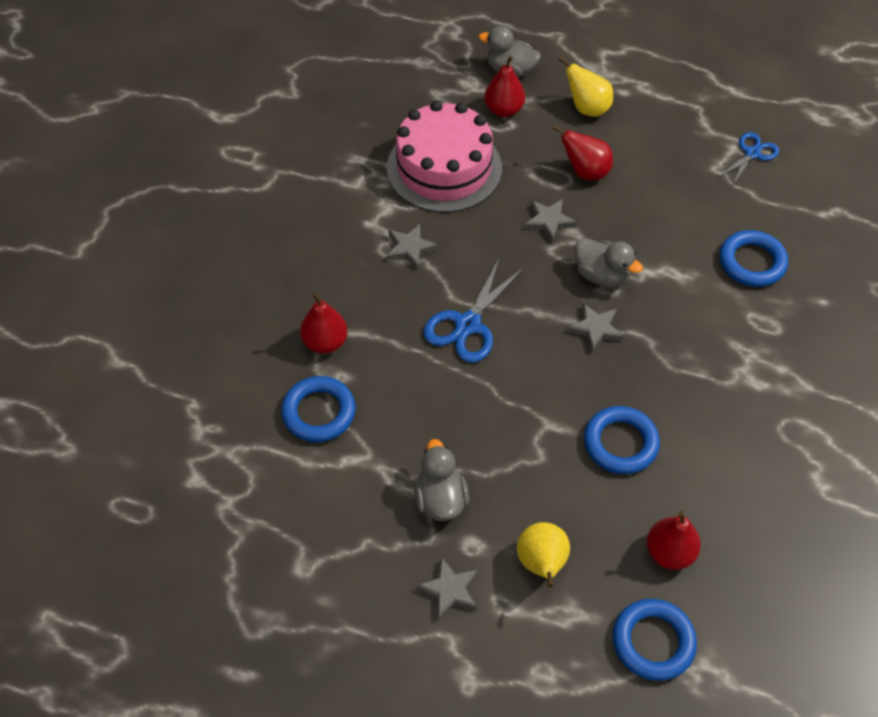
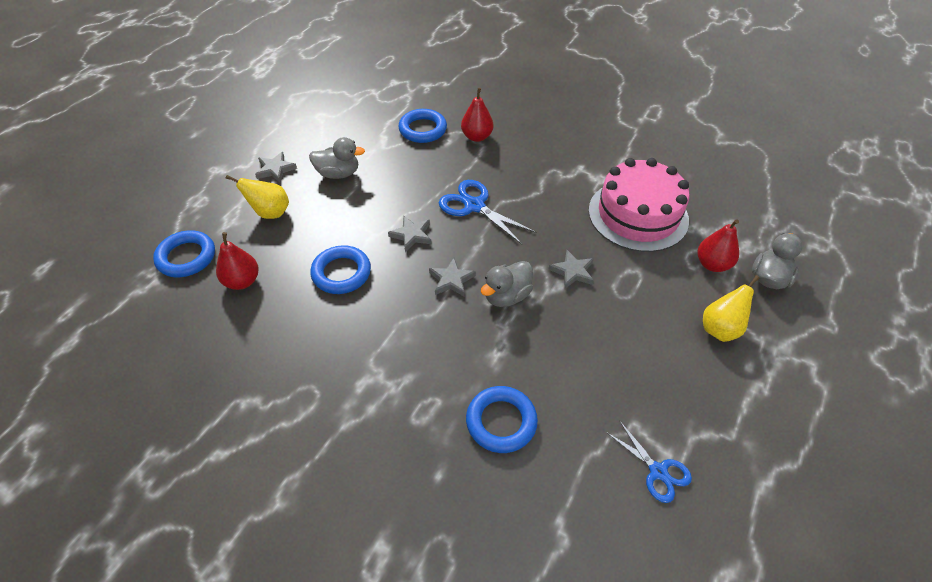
camera: 100 degrees right, 5 degrees down
grey star [386,224,438,269] -> grey star moved to [388,216,431,252]
red pear [552,125,613,180] -> none

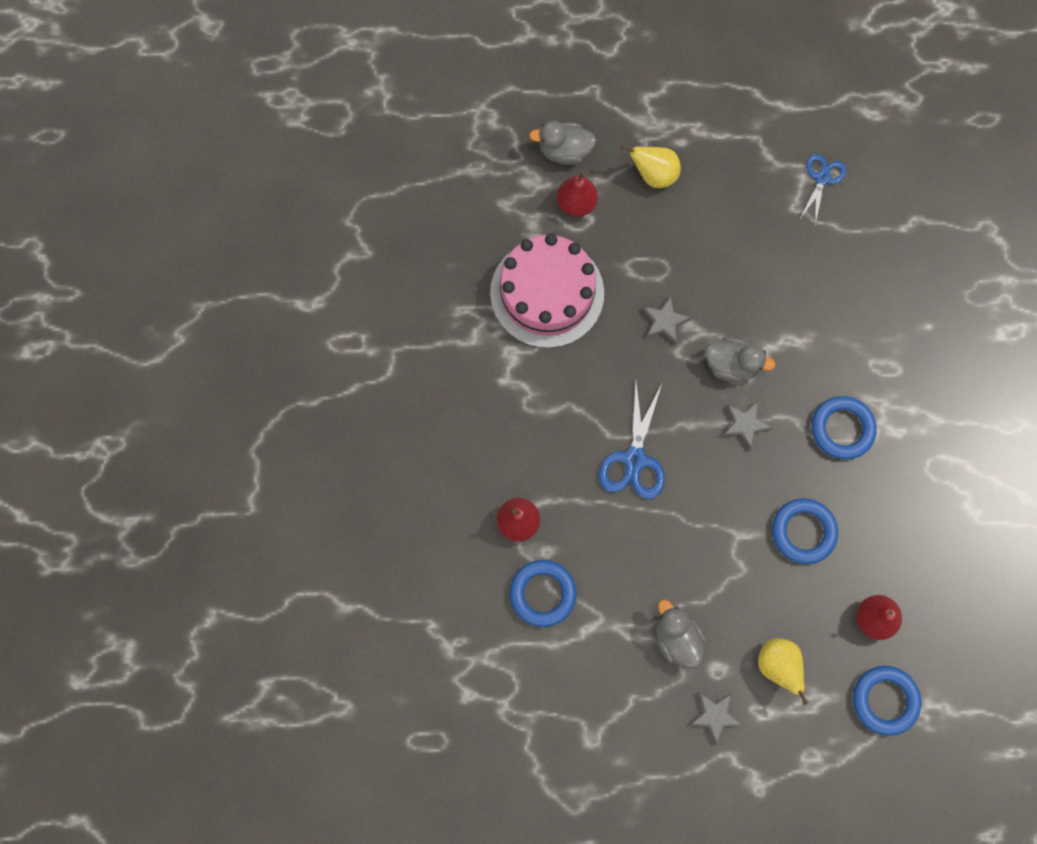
camera: 120 degrees left, 25 degrees up
grey star [388,216,431,252] -> none
blue ring [466,386,538,453] -> blue ring moved to [812,396,877,460]

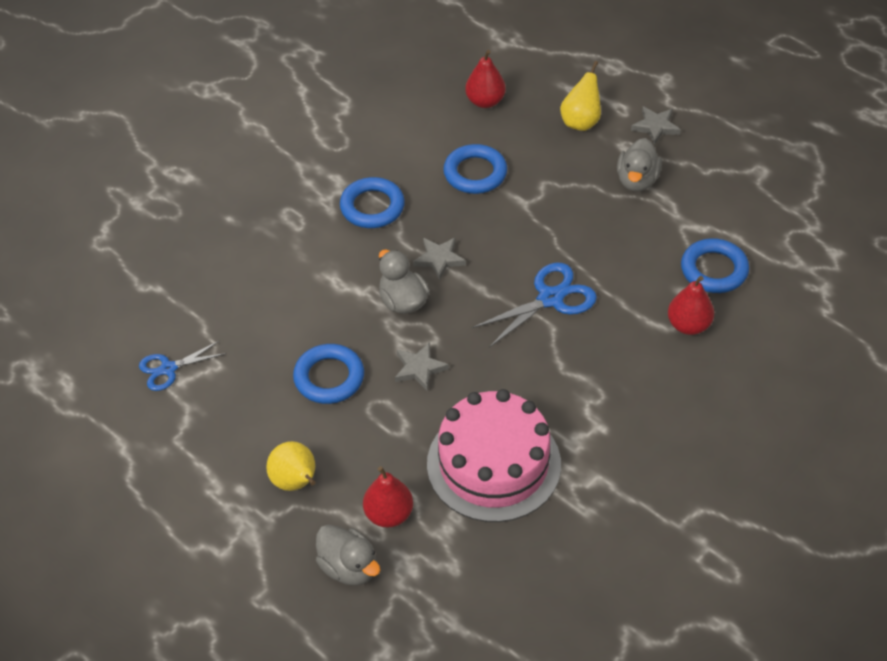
camera: 135 degrees left, 25 degrees down
blue ring [853,666,921,736] -> blue ring moved to [293,344,364,404]

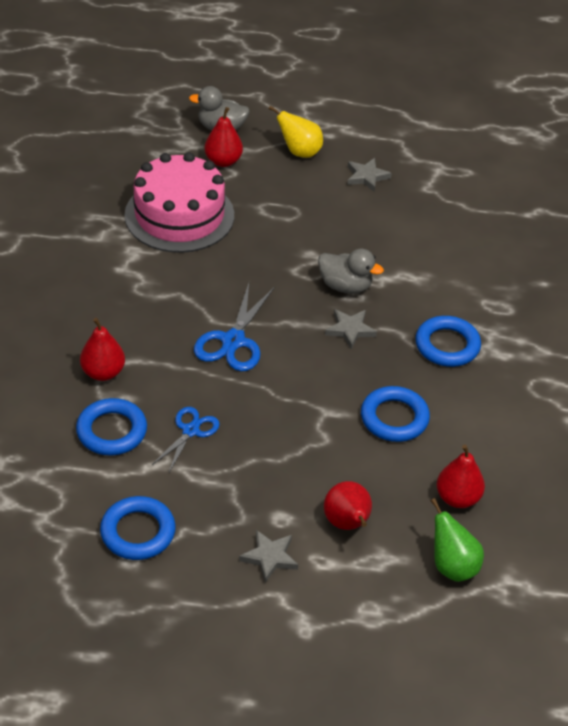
camera: 140 degrees right, 5 degrees down
blue scissors [139,341,226,391] -> blue scissors moved to [152,407,220,472]
blue ring [293,344,364,404] -> blue ring moved to [100,496,176,560]
grey star [395,342,449,391] -> grey star moved to [347,158,392,192]
yellow pear [560,61,601,131] -> red pear [324,481,372,530]
grey duck [617,138,662,192] -> none
none -> green pear [431,498,484,582]

